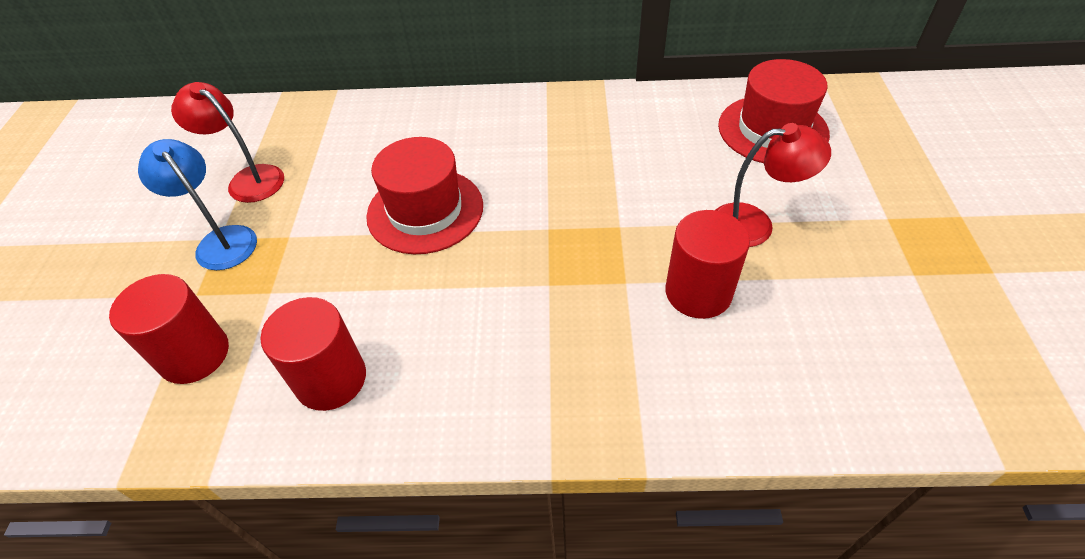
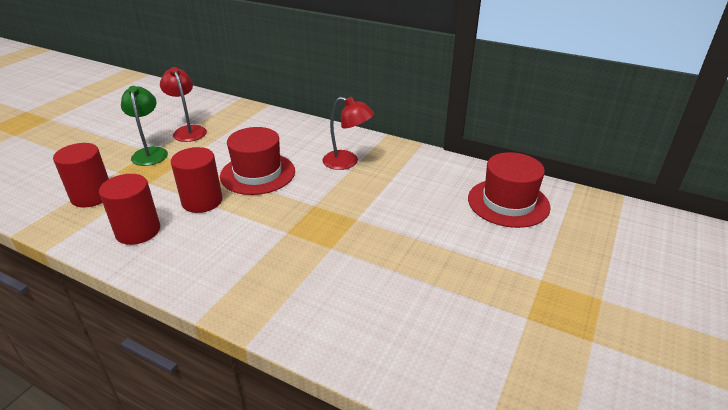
camera: 25 degrees right, 15 degrees down
blue lamp [138,139,257,270] -> green lamp [121,86,168,166]
red cylinder [665,210,750,319] -> red cylinder moved to [171,147,223,213]
red lamp [716,123,831,247] -> red lamp moved to [322,97,374,170]

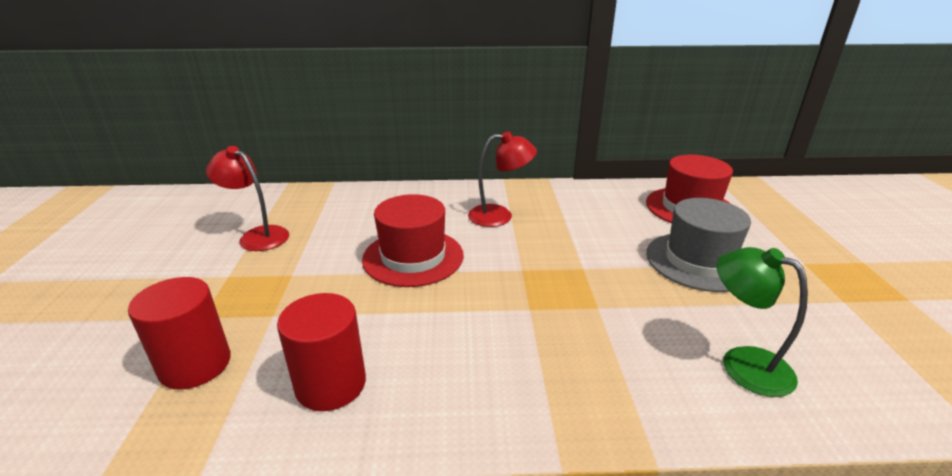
camera: 30 degrees left, 5 degrees down
green lamp [121,86,168,166] -> green lamp moved to [717,247,808,397]
red cylinder [171,147,223,213] -> none
none -> grey hat [646,198,751,292]

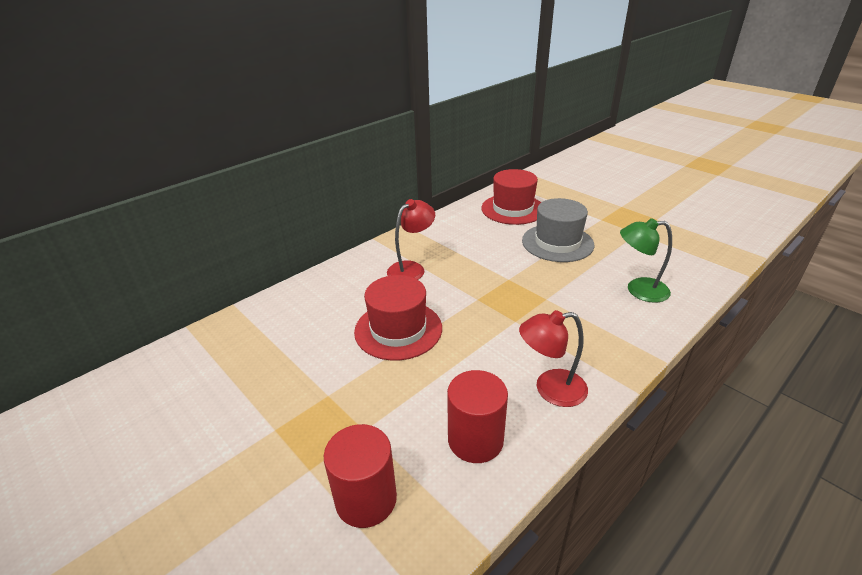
camera: 40 degrees left, 5 degrees up
red lamp [206,146,289,251] -> red lamp moved to [519,310,588,407]

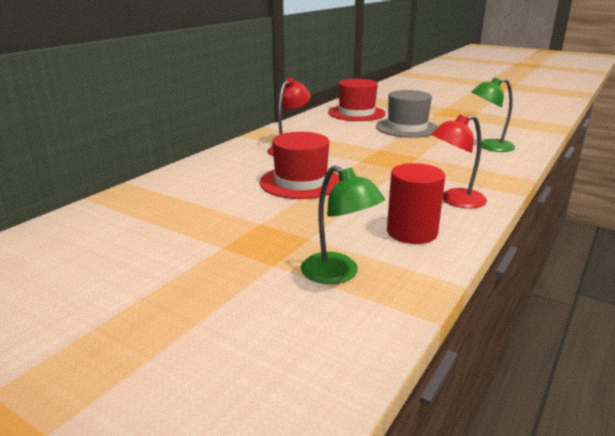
camera: 15 degrees left, 10 degrees down
red cylinder [324,424,397,528] -> green lamp [301,165,385,284]

